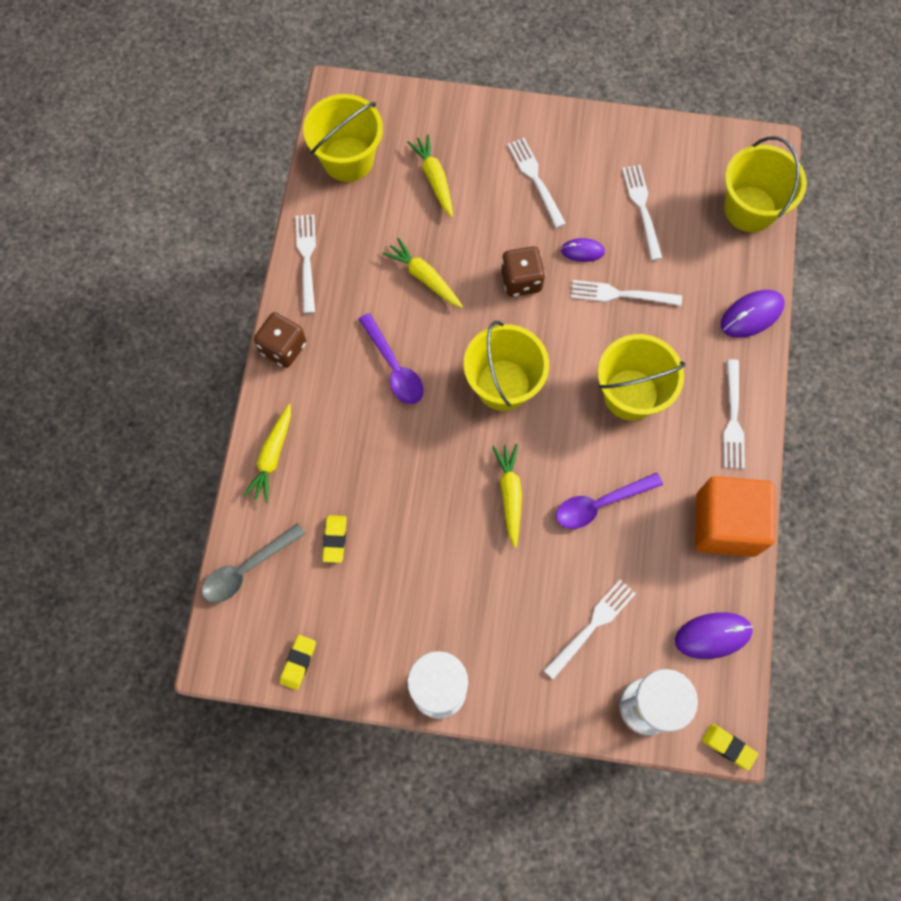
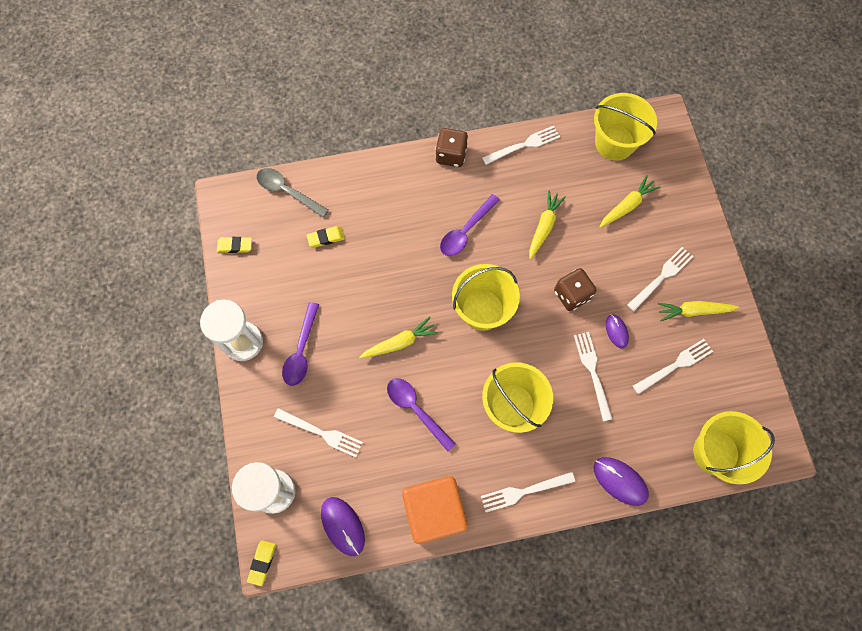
camera: 70 degrees right, 0 degrees up
yellow carrot [243,404,291,503] -> yellow carrot moved to [658,301,739,321]
none -> purple spoon [282,302,319,386]

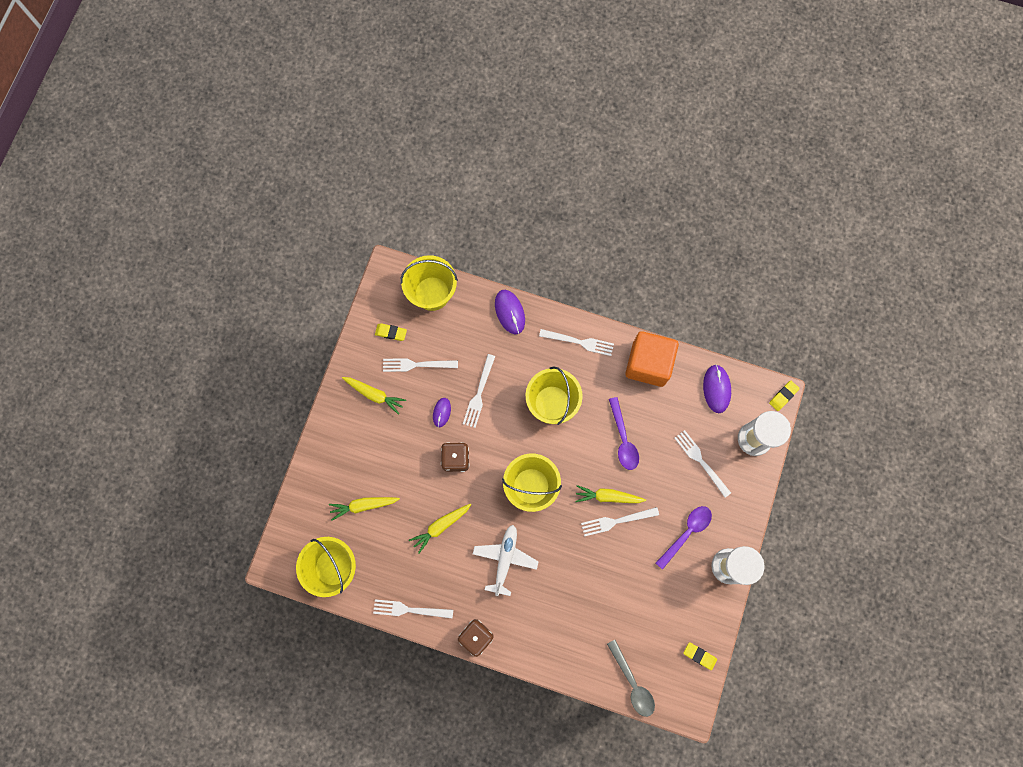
camera: 150 degrees left, 5 degrees up
yellow eraser [307,226,345,248] -> yellow eraser moved to [375,323,407,341]
purple spoon [440,194,500,256] -> white plane [473,525,539,596]
white fork [627,247,693,311] -> white fork moved to [581,507,659,536]

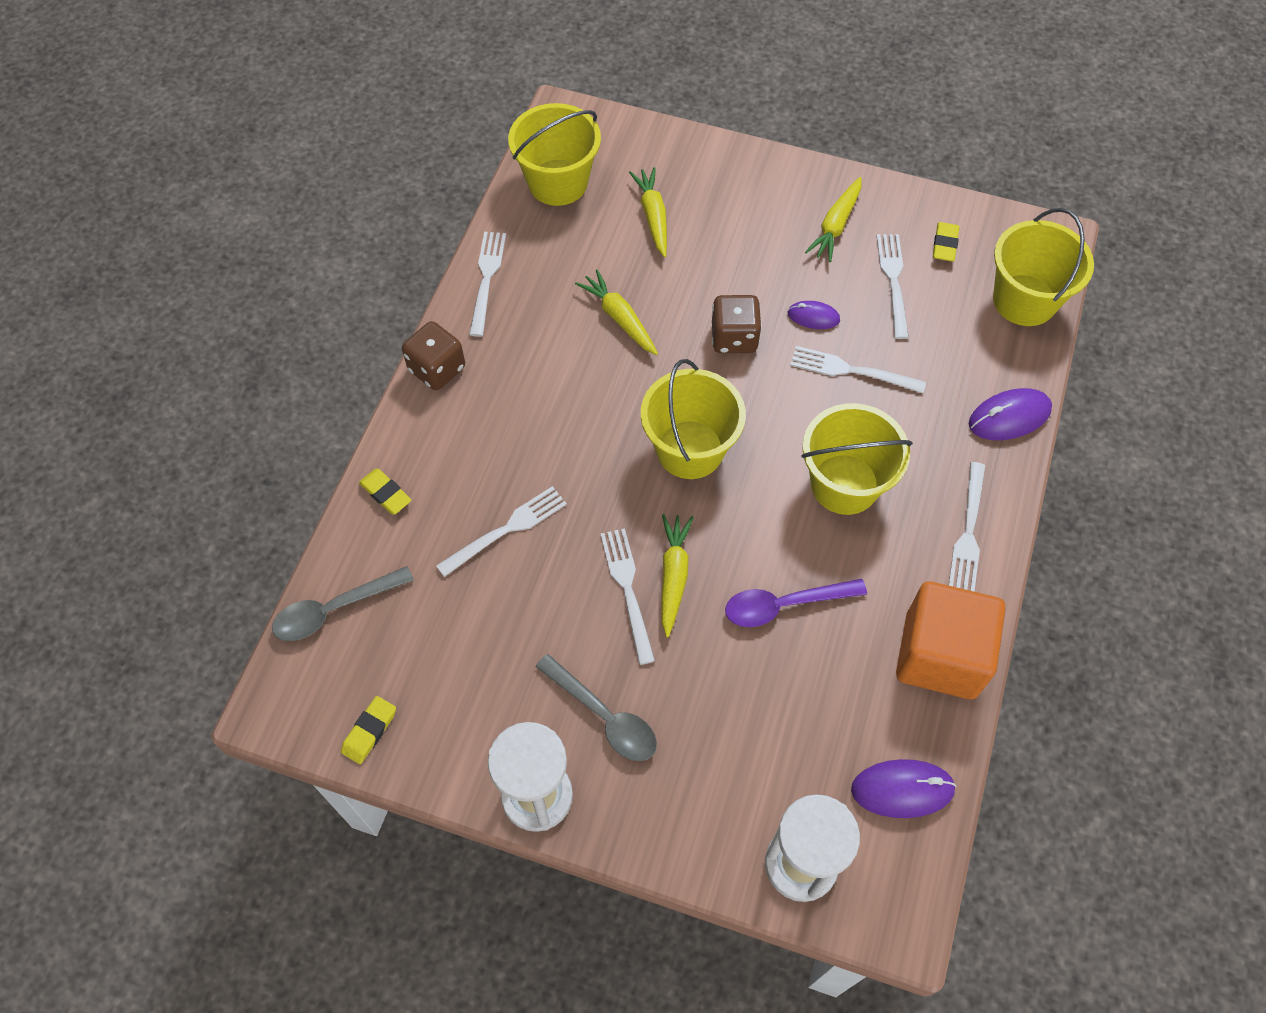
camera: 90 degrees right, 15 degrees down
white plane [473,525,539,596] -> none
purple spoon [656,506,712,570] -> grey spoon [535,654,657,761]
white fork [674,430,731,498] -> white fork moved to [436,486,567,577]
yellow eraser [769,380,800,411] -> yellow eraser moved to [359,469,412,515]

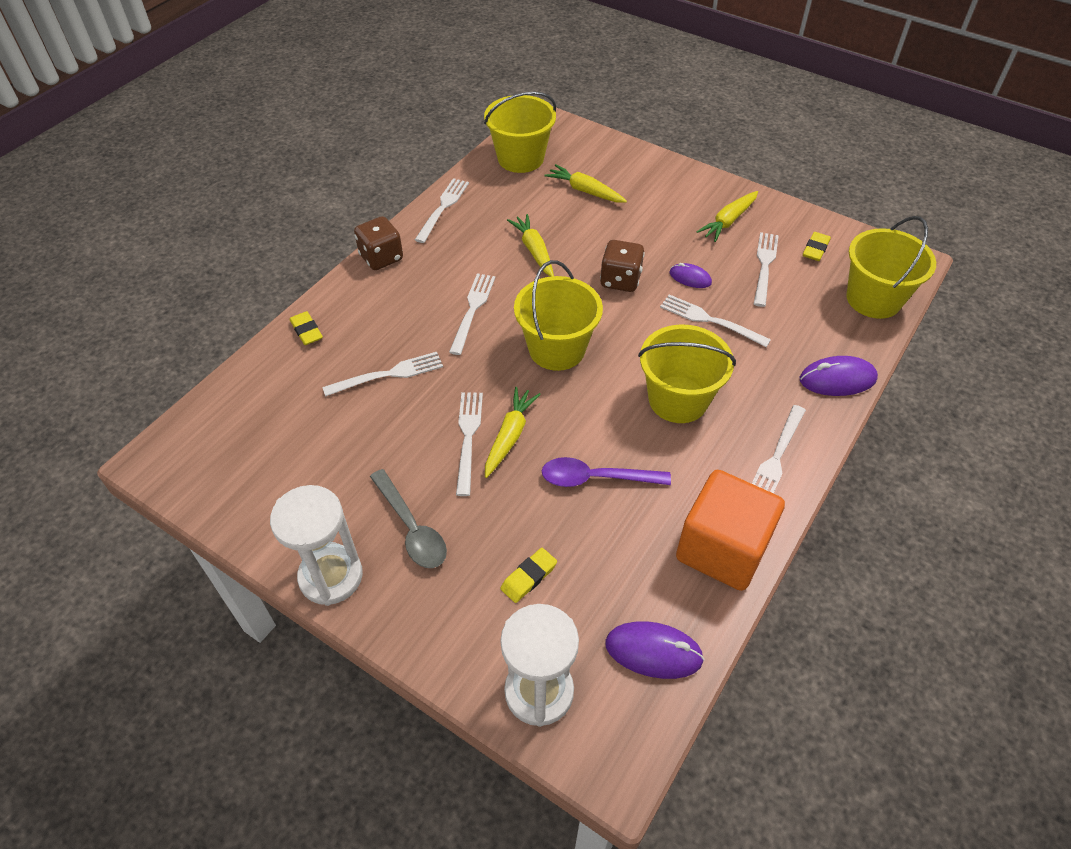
camera: 15 degrees right, 10 degrees down
grey spoon [272,566,414,641] -> none
yellow eraser [341,696,396,764] -> yellow eraser moved to [500,548,557,603]
yellow carrot [629,167,667,257] -> yellow carrot turned 60 degrees counterclockwise [544,164,627,203]
none -> white fork [449,273,495,355]

